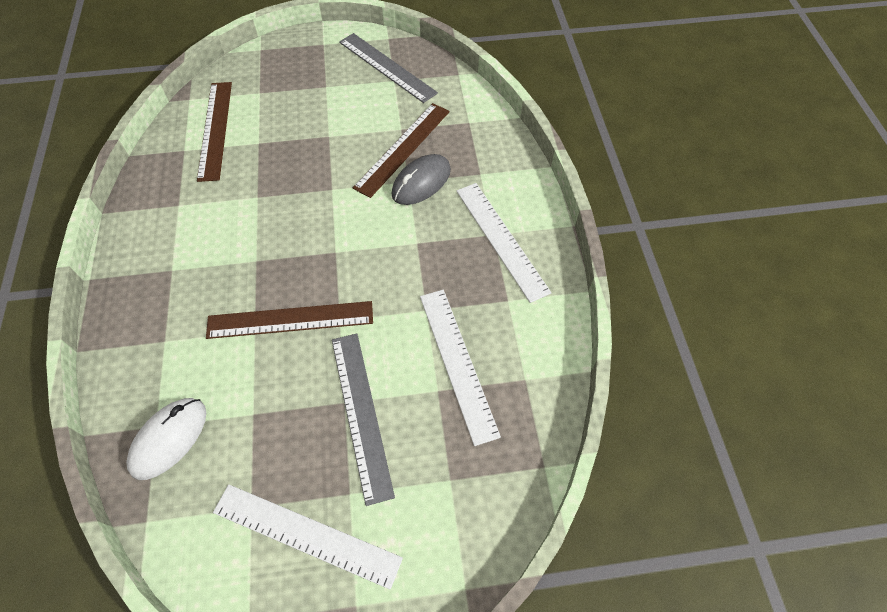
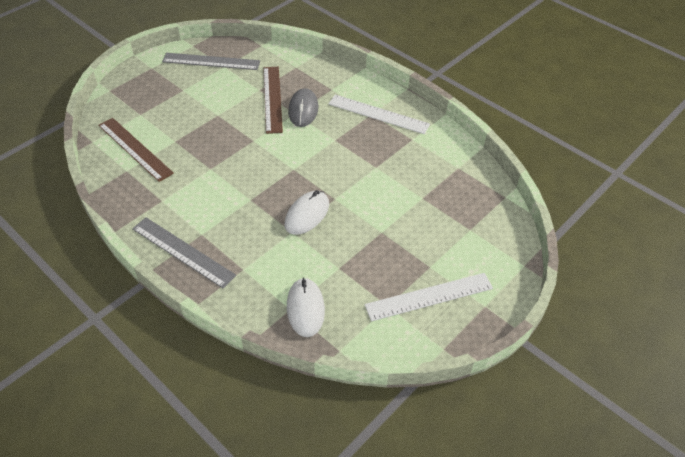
camera: 40 degrees left, 10 degrees down
brown ruler [206,301,373,339] -> white mouse [285,190,329,235]
grey ruler [332,334,395,506] -> grey ruler moved to [132,217,236,288]
white ruler [420,290,501,446] -> none

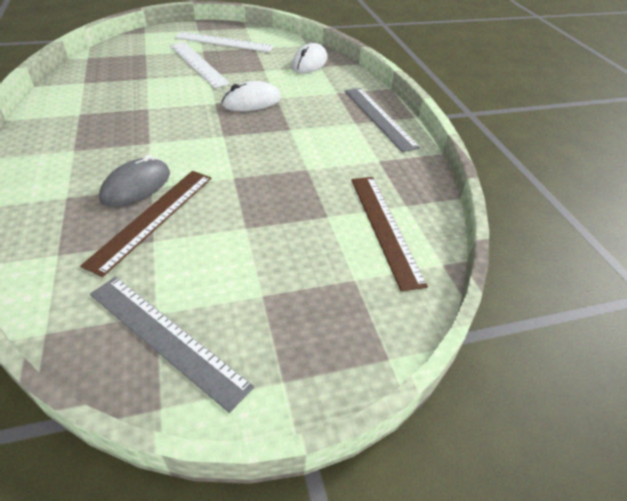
camera: 150 degrees left, 5 degrees down
white ruler [328,95,430,134] -> white ruler moved to [170,42,230,88]

